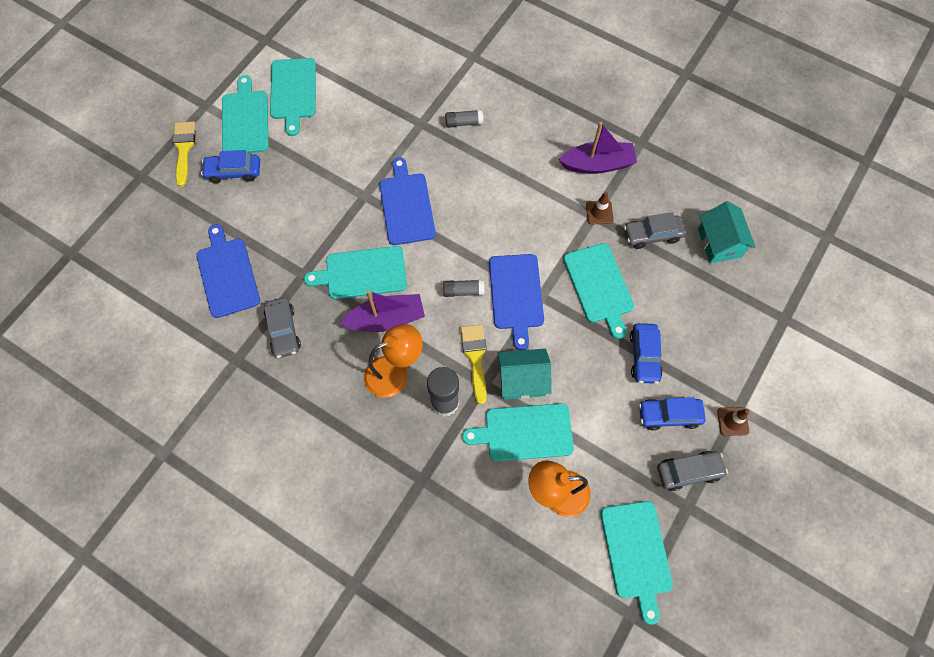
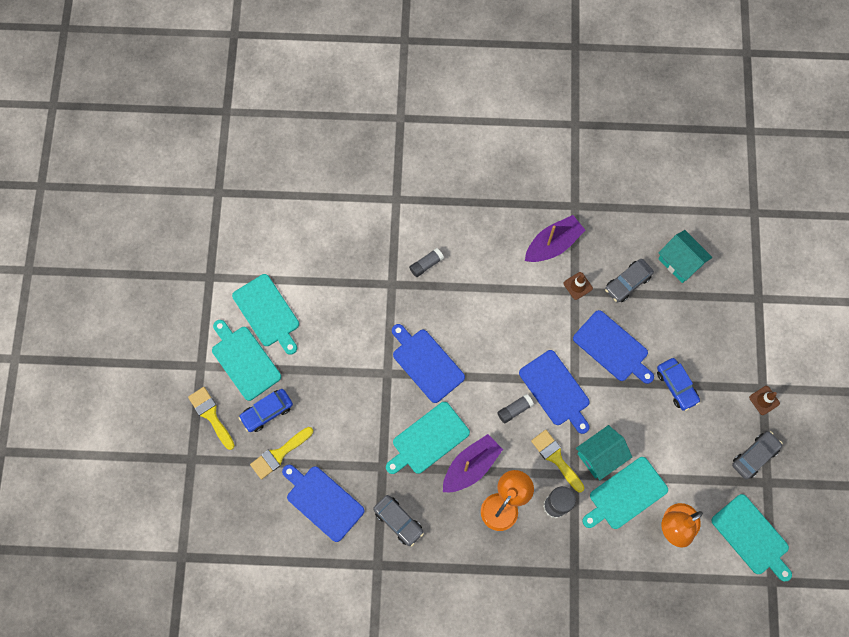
camera: 30 degrees left, 5 degrees up
turquoise cutting board [563,243,634,339] -> blue cutting board [573,310,654,384]
blue car [639,397,706,430] -> none
none -> yellow brush [250,427,313,479]

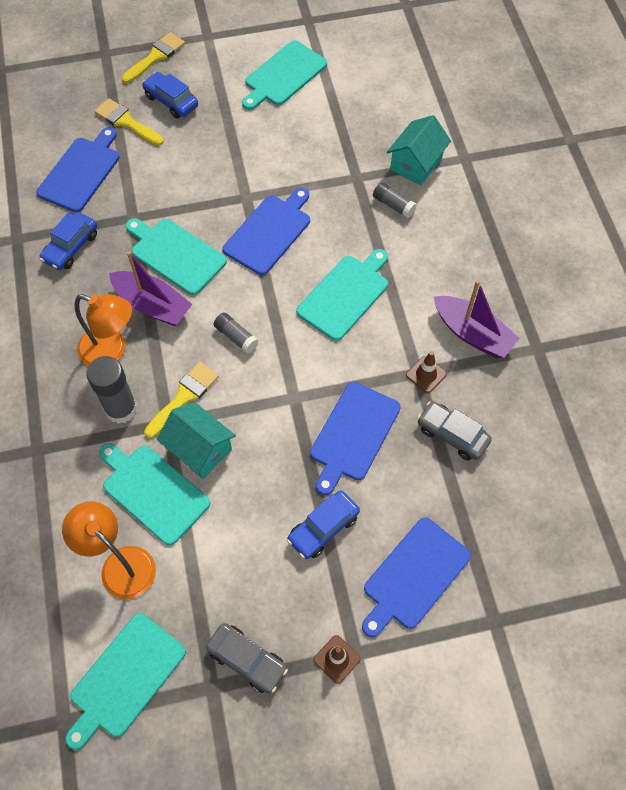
camera: 75 degrees right, 10 degrees down
turquoise cutting board [212,320,281,401] -> turquoise cutting board moved to [296,249,388,341]
grey car [373,495,424,547] -> blue car [39,212,97,270]
blue cutting board [519,350,590,434] -> blue cutting board moved to [362,517,471,637]
turquoise house [658,230,712,283] -> turquoise house moved to [387,115,451,186]

